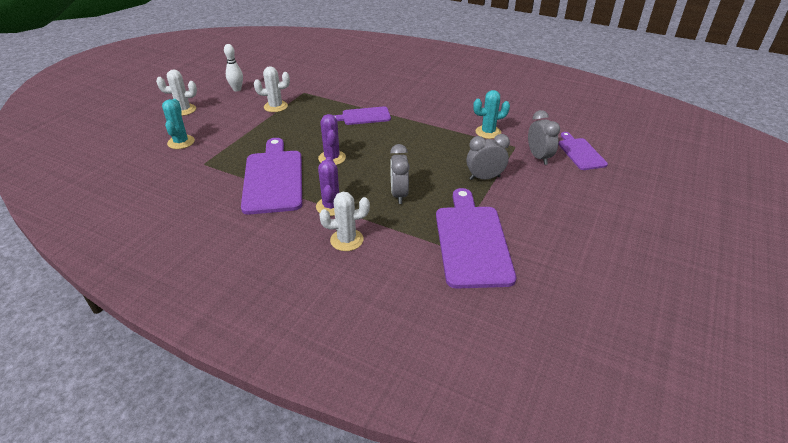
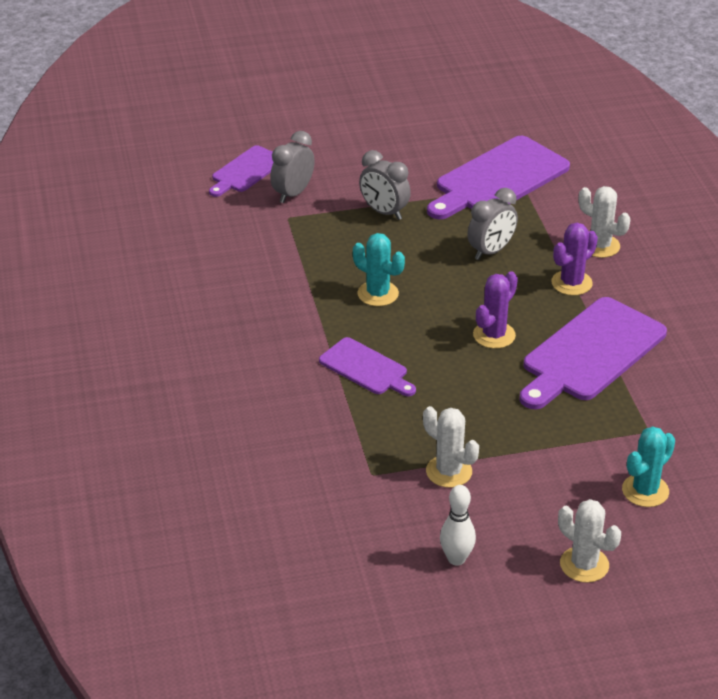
camera: 130 degrees left, 0 degrees up
turquoise cactus [473,90,510,139] -> turquoise cactus moved to [353,233,405,306]

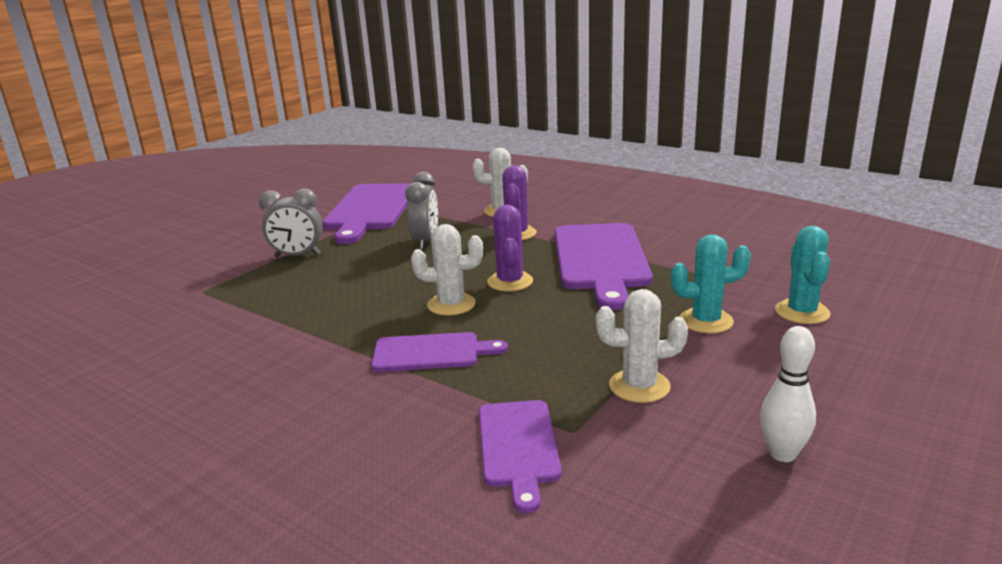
camera: 40 degrees left, 15 degrees down
purple cutting board [209,145,273,197] -> purple cutting board moved to [479,400,562,513]
grey clock [270,131,315,203] -> none
turquoise cactus [353,233,405,306] -> turquoise cactus moved to [671,234,751,333]
white cactus [558,499,621,583] -> white cactus moved to [411,224,483,316]

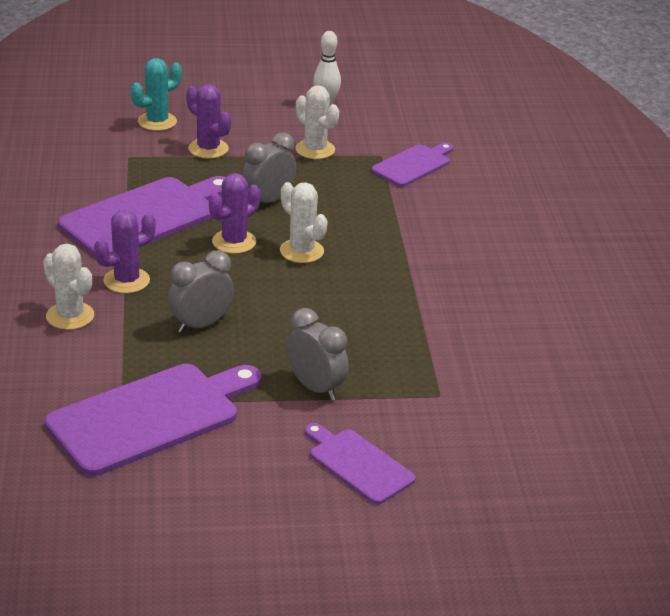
camera: 135 degrees left, 10 degrees up
purple cutting board [371,332,508,372] -> purple cutting board moved to [304,423,416,505]
turquoise cactus [671,234,751,333] -> purple cactus [186,84,231,159]
none -> grey clock [242,132,296,203]

